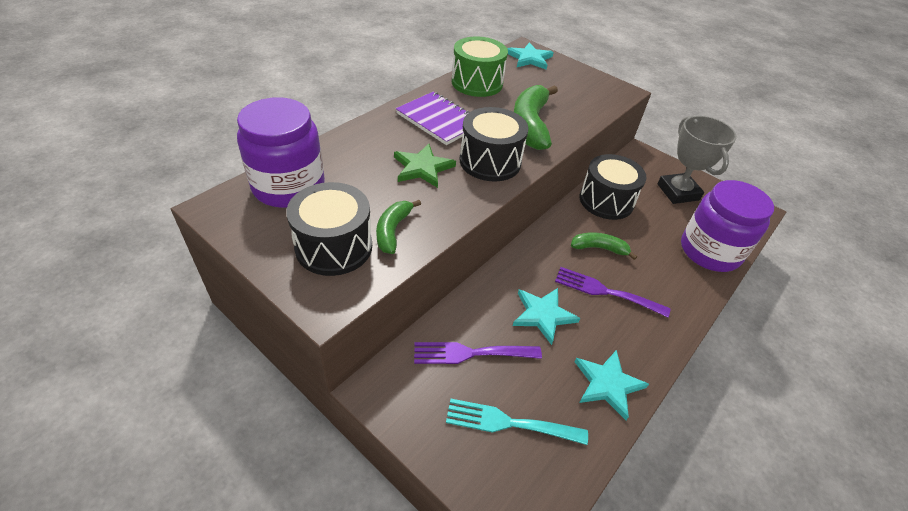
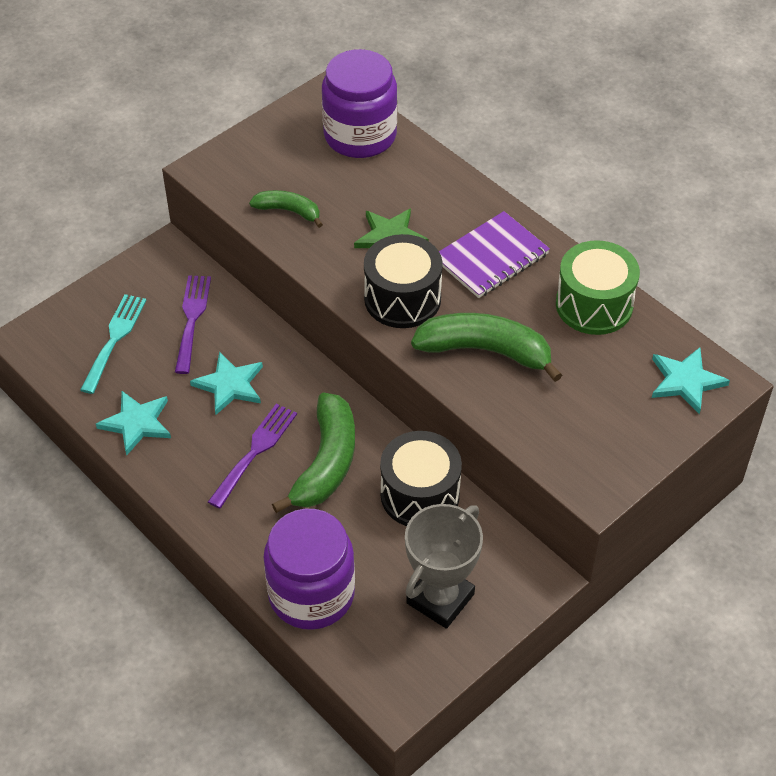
camera: 100 degrees right, 5 degrees up
black drum [286,182,372,276] -> none
green banana [571,232,637,260] -> green banana [272,393,355,513], size x1.77
grey trophy [657,116,737,204] -> grey trophy turned 45 degrees counterclockwise [405,504,483,629]

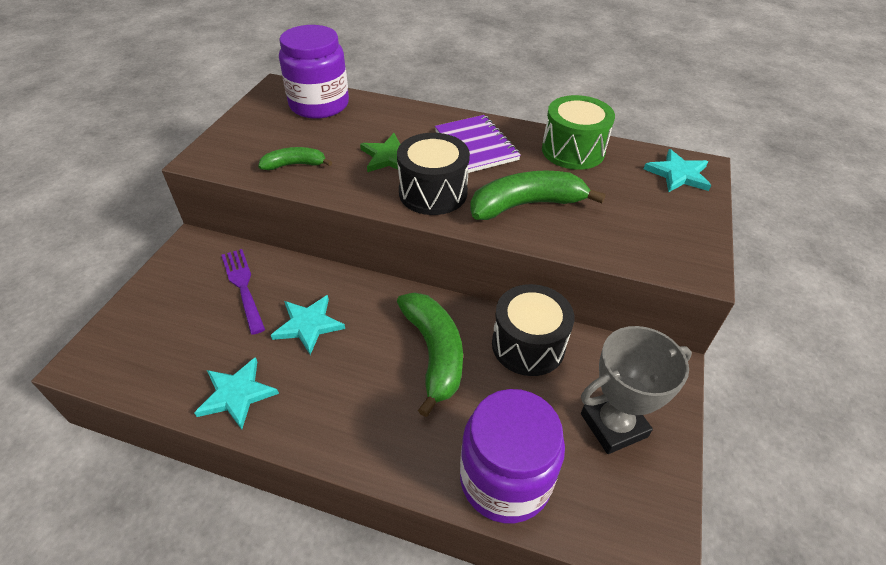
camera: 30 degrees left, 5 degrees down
turquoise fork [80,294,147,394] -> none
purple fork [208,404,297,509] -> none
grey trophy [405,504,483,629] -> grey trophy turned 60 degrees clockwise [581,326,692,454]
purple notebook [439,211,550,298] -> purple notebook turned 45 degrees counterclockwise [435,115,521,173]

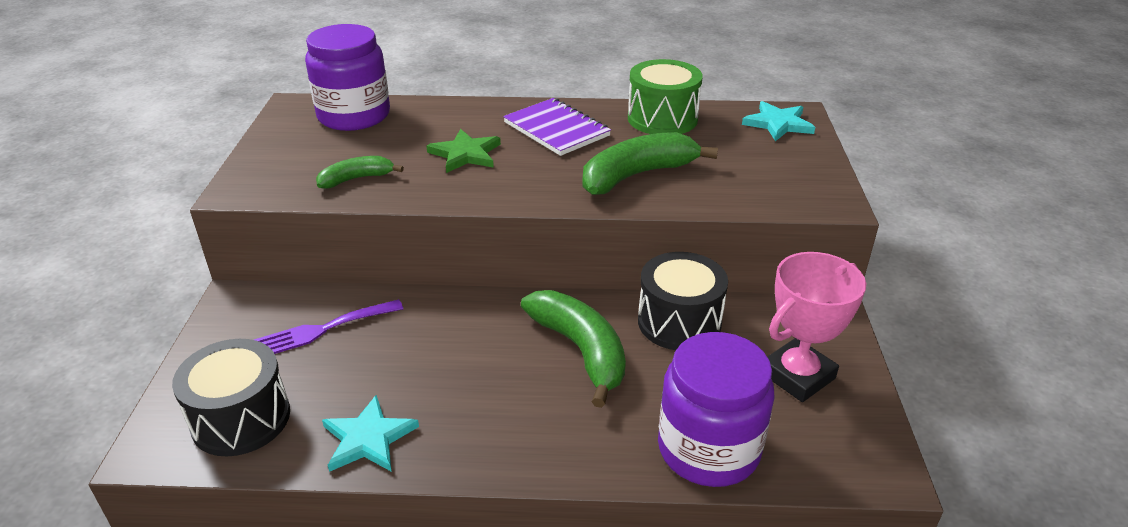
camera: 15 degrees left, 10 degrees down
purple fork [221,249,265,335] -> purple fork turned 75 degrees counterclockwise [254,299,403,354]
turquoise star [271,295,345,355] -> none
black drum [397,133,470,215] -> black drum moved to [172,339,290,456]
grey trophy [581,326,692,454] -> pink trophy [767,252,866,402]

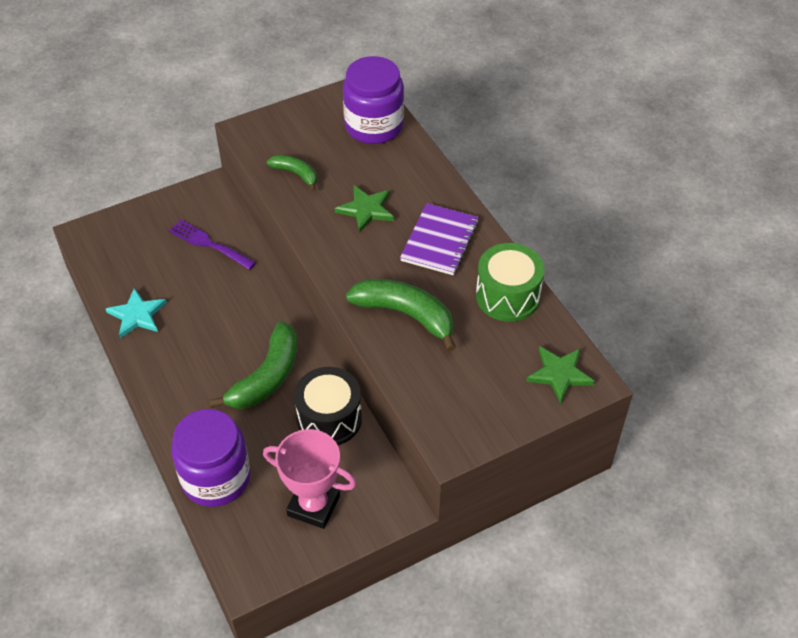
camera: 60 degrees right, 15 degrees up
black drum [172,339,290,456] -> none
turquoise star [742,101,815,141] -> green star [526,346,595,404]

